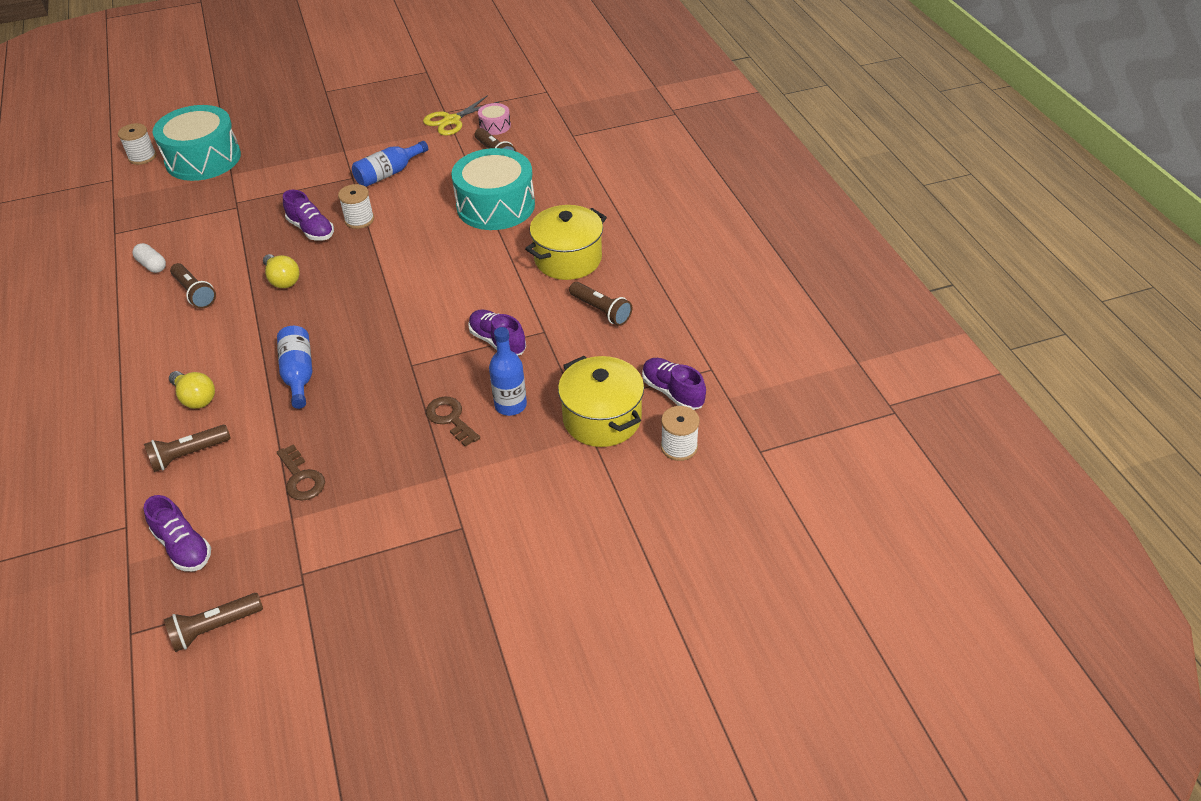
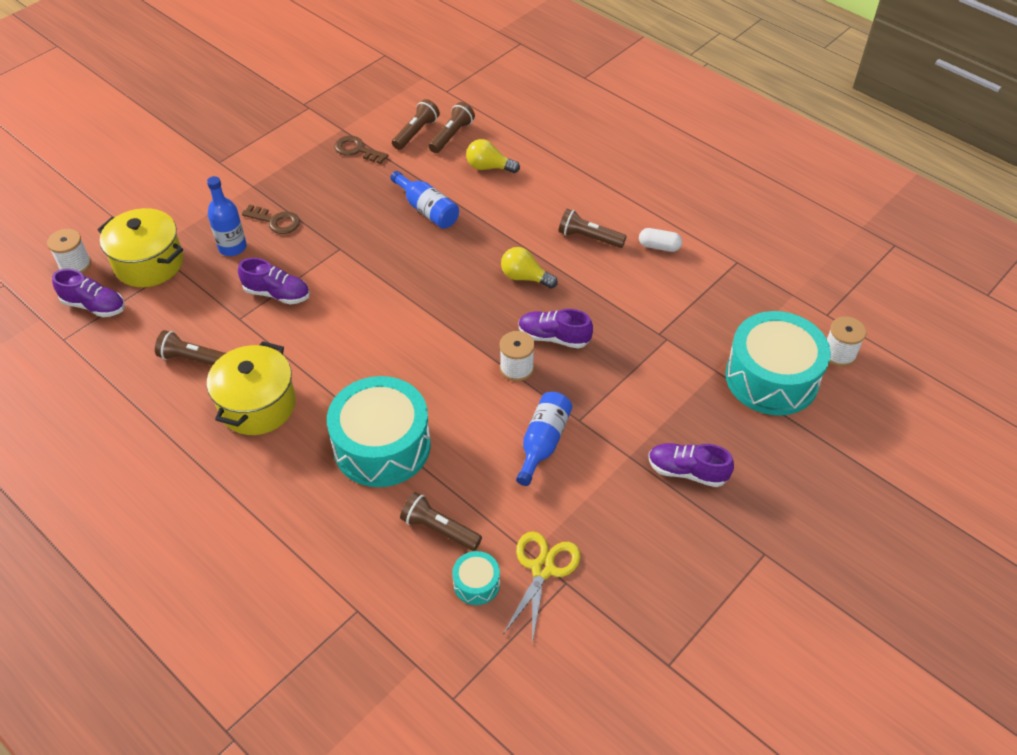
camera: 150 degrees right, 5 degrees up
purple shoe [144,495,211,571] -> purple shoe moved to [648,443,734,487]
brown flashlight [164,593,263,652] -> brown flashlight moved to [392,99,440,150]
pink drum [478,103,511,135] -> turquoise drum [452,551,500,605]

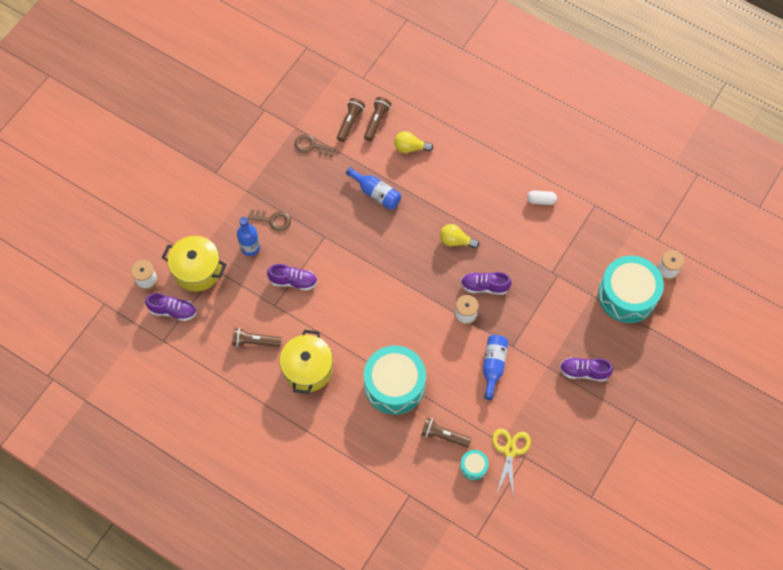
camera: 10 degrees left, 15 degrees up
brown flashlight [559,209,627,248] -> none

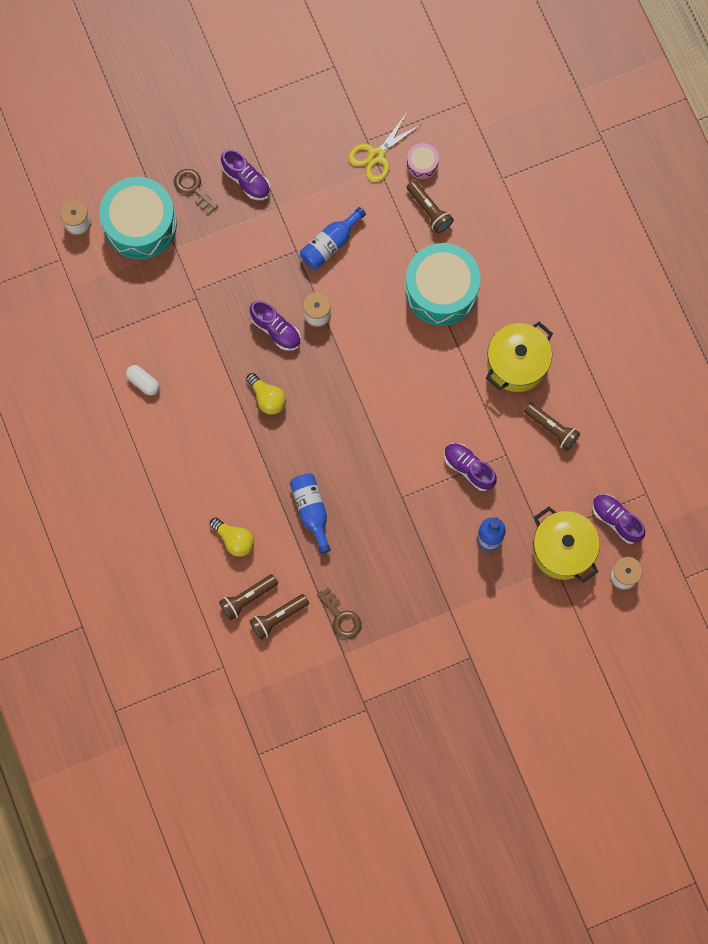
camera: 145 degrees left, 10 degrees up
brown key [248,209,291,231] -> brown key moved to [174,169,218,214]
turquoise drum [460,450,489,480] -> pink drum [407,143,439,179]

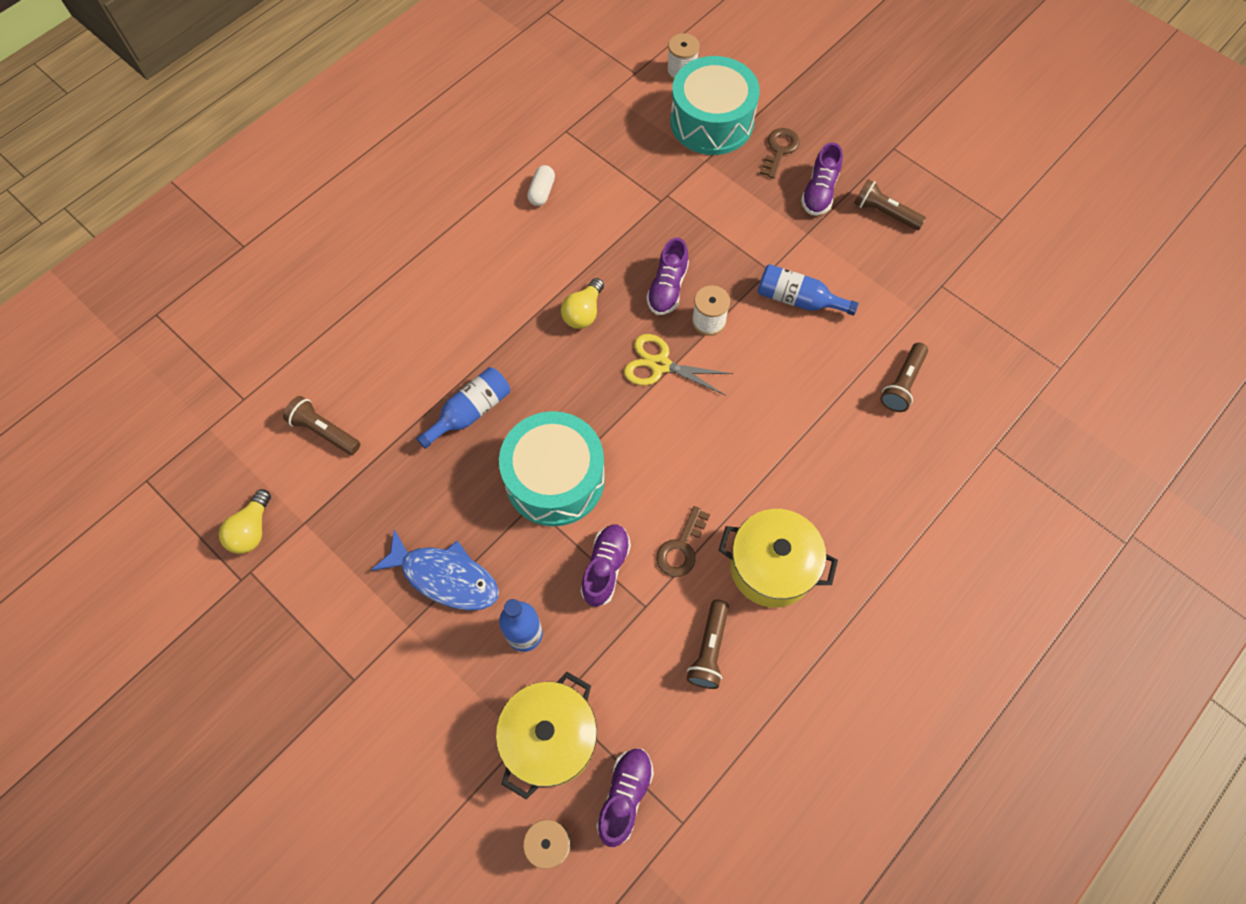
camera: 65 degrees right, 10 degrees down
yellow light bulb [210,518,254,557] -> yellow light bulb moved to [219,489,271,554]
brown flashlight [219,574,278,621] -> brown flashlight moved to [854,179,926,230]
brown key [317,587,362,639] -> brown key moved to [656,506,710,577]
yellow scissors [348,113,422,182] -> yellow scissors moved to [624,334,733,396]
turquoise drum [405,243,481,326] -> turquoise drum moved to [499,411,605,526]
pink drum [407,143,439,179] -> none
none -> blue fish [371,529,499,610]

